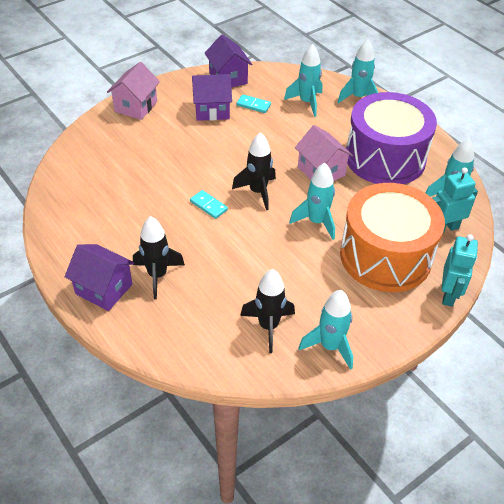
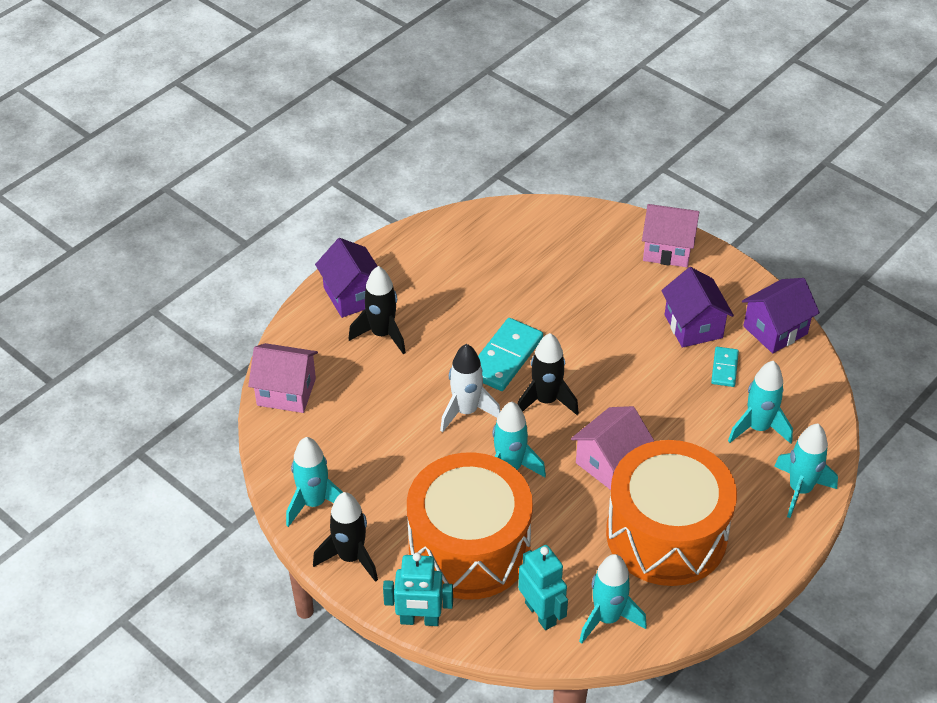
camera: 80 degrees right, 0 degrees up
purple house [65,244,135,311] -> purple house turned 45 degrees counterclockwise [315,238,377,318]
turquoise domino [190,190,228,219] -> turquoise domino [478,318,543,391], size x1.80
black rocket [240,269,295,353] -> black rocket moved to [313,492,378,582]
purple drum [346,92,437,184] -> orange drum [606,440,737,586]
none -> pink house [248,343,318,413]
none -> white rocket [440,344,501,433]

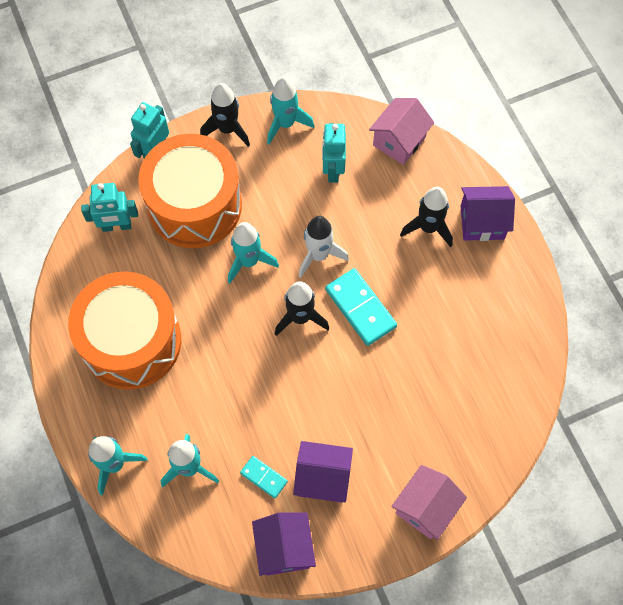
camera: 115 degrees right, 20 degrees up
pink house [571,406,654,490] -> none
turquoise rocket [579,554,647,644] -> none
none -> turquoise robot [322,123,346,183]

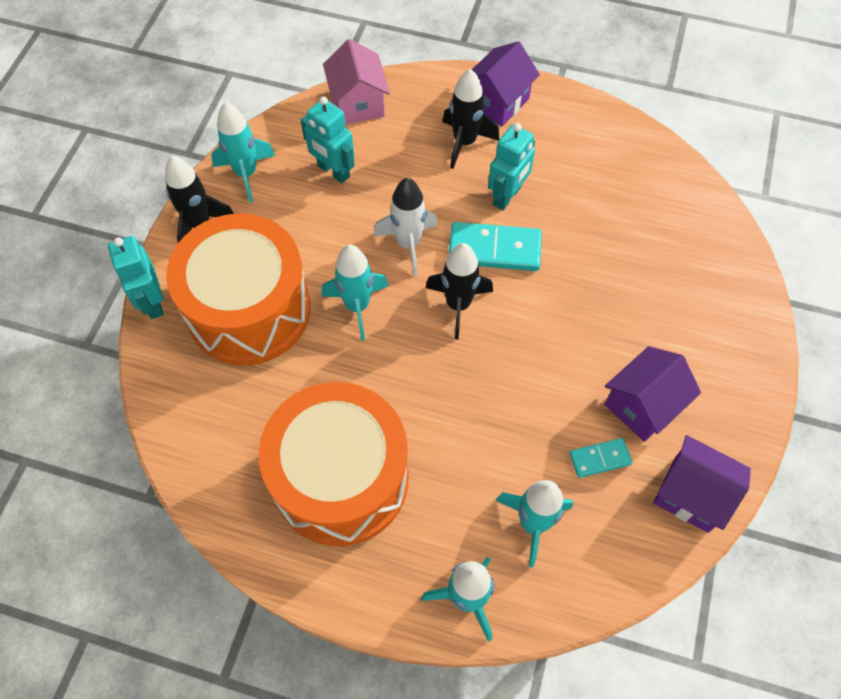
camera: 50 degrees left, 5 degrees down
turquoise robot [81,183,138,232] -> turquoise robot moved to [488,123,535,210]
pink house [391,465,467,540] -> none

